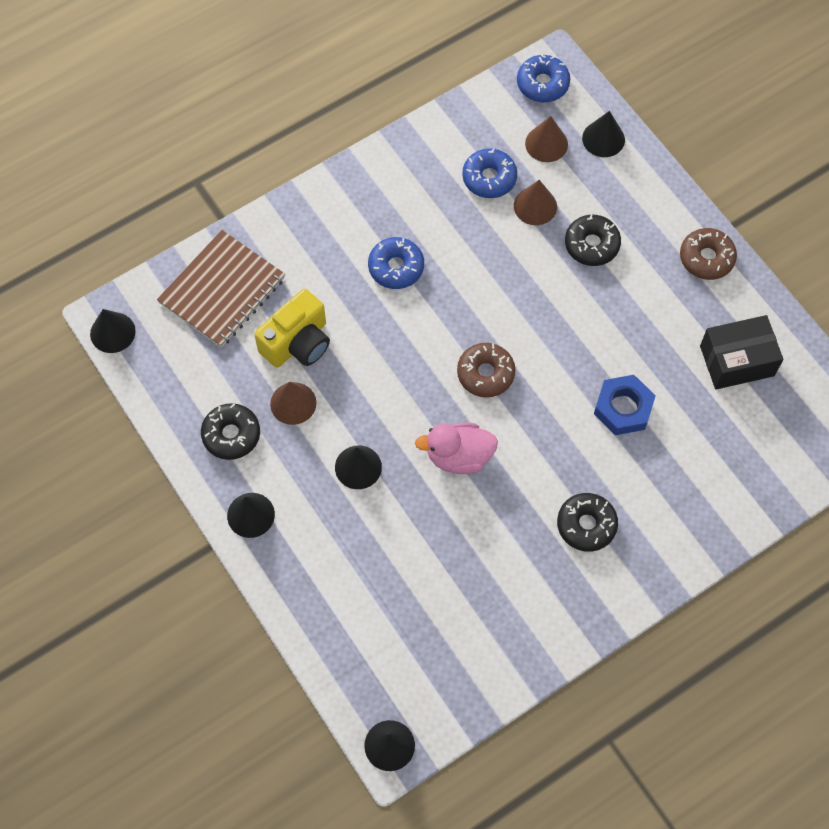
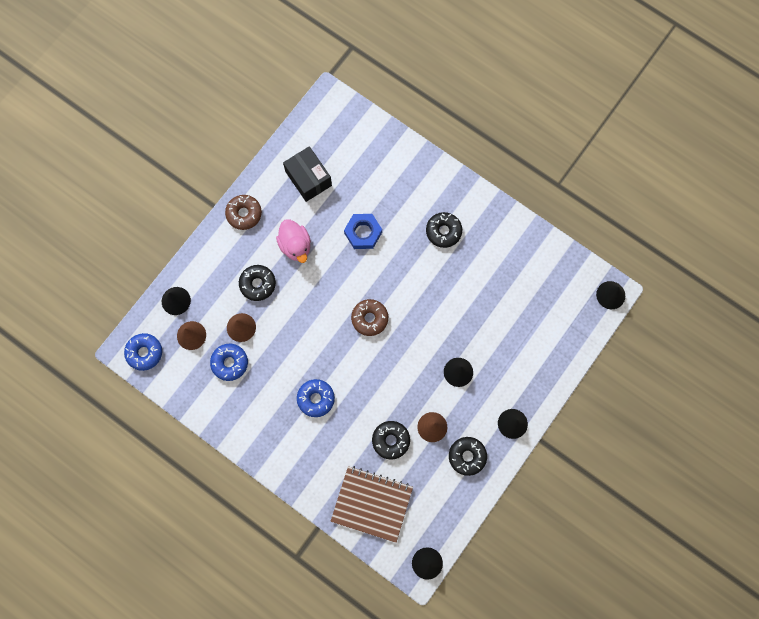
camera: 110 degrees left, 10 degrees up
yellow camera [254,289,330,368] -> black donut [372,421,410,460]
pink duck [415,423,498,474] -> pink duck moved to [276,219,311,263]

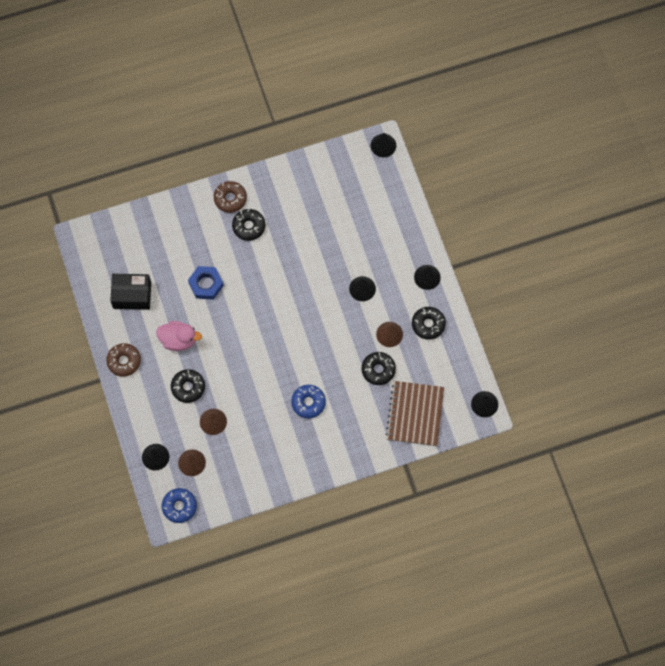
camera: 55 degrees left, 5 degrees down
blue donut [210,344,248,381] -> none
brown notebook [330,466,413,543] -> brown notebook turned 45 degrees counterclockwise [385,381,444,446]
brown donut [351,299,388,336] -> brown donut moved to [214,181,247,213]

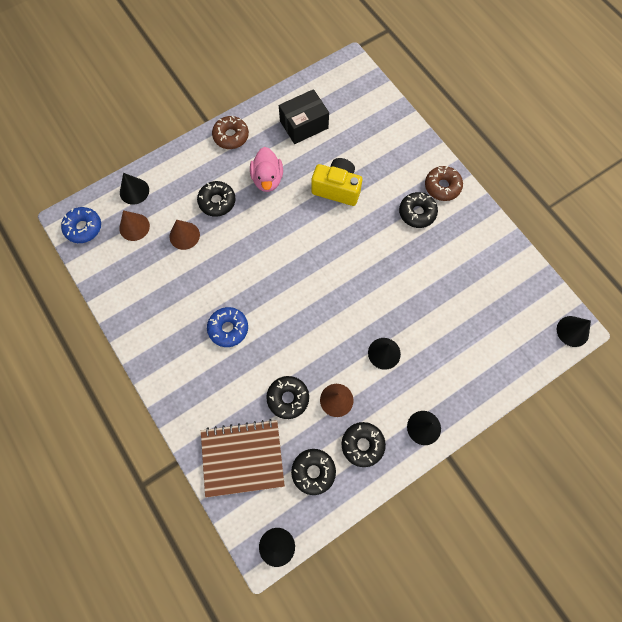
camera: 75 degrees right, 0 degrees up
black box [110,274,151,310] -> black box turned 75 degrees clockwise [279,89,329,144]
blue nut [188,266,224,300] -> yellow camera [312,158,362,206]
none -> black donut [291,449,336,495]

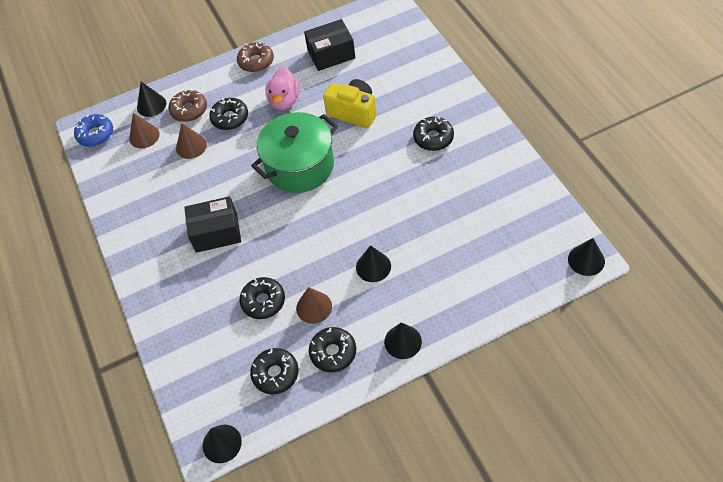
camera: 15 degrees right, 15 degrees down
brown notebook [201,419,285,498] -> none
blue donut [207,307,248,347] -> black box [184,196,241,253]
brown donut [425,166,463,201] -> brown donut moved to [169,89,207,122]
none -> green pot [251,112,338,193]

